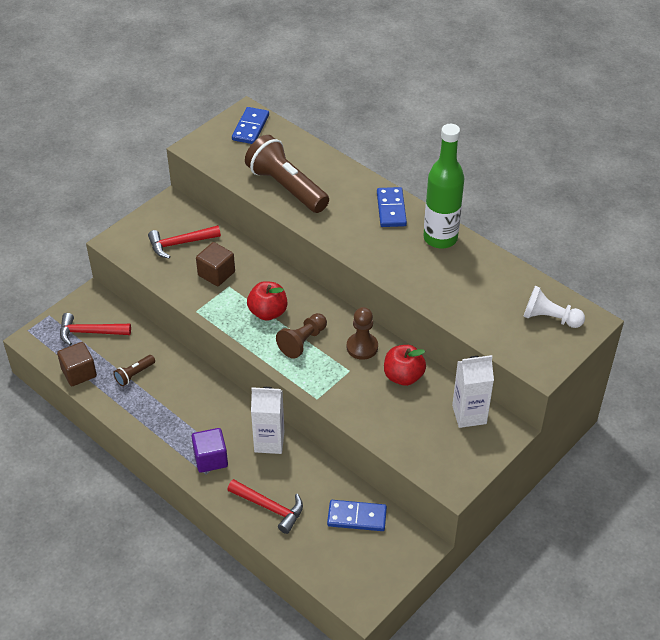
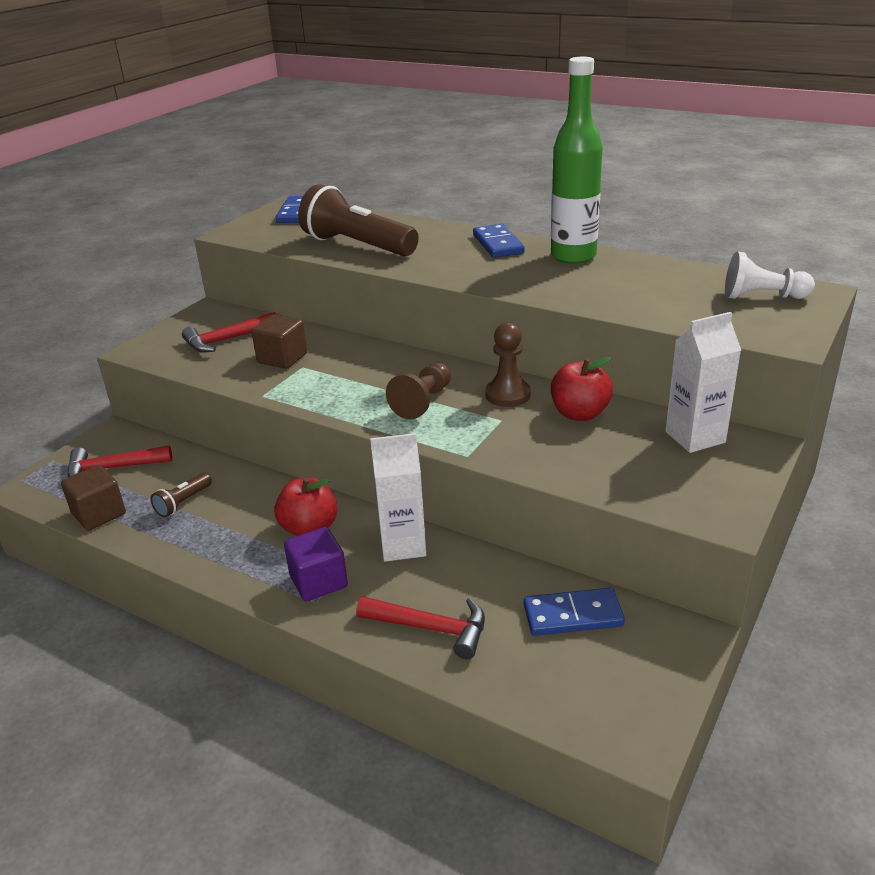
camera: 10 degrees left, 15 degrees down
red apple [247,281,287,321] -> red apple moved to [274,477,338,536]

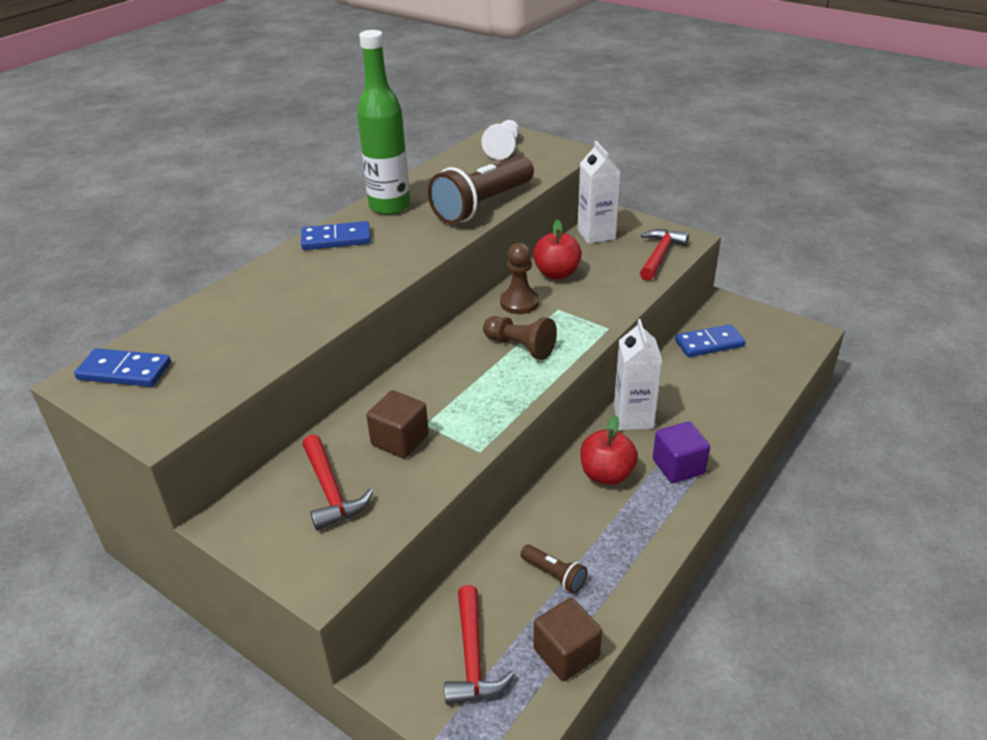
camera: 85 degrees left, 5 degrees up
brown flashlight [298,184,419,256] -> brown flashlight moved to [428,156,534,224]
red hammer [356,596,485,659] -> red hammer moved to [640,229,689,281]
blue domino [524,588,625,636] -> blue domino turned 75 degrees clockwise [675,324,746,357]

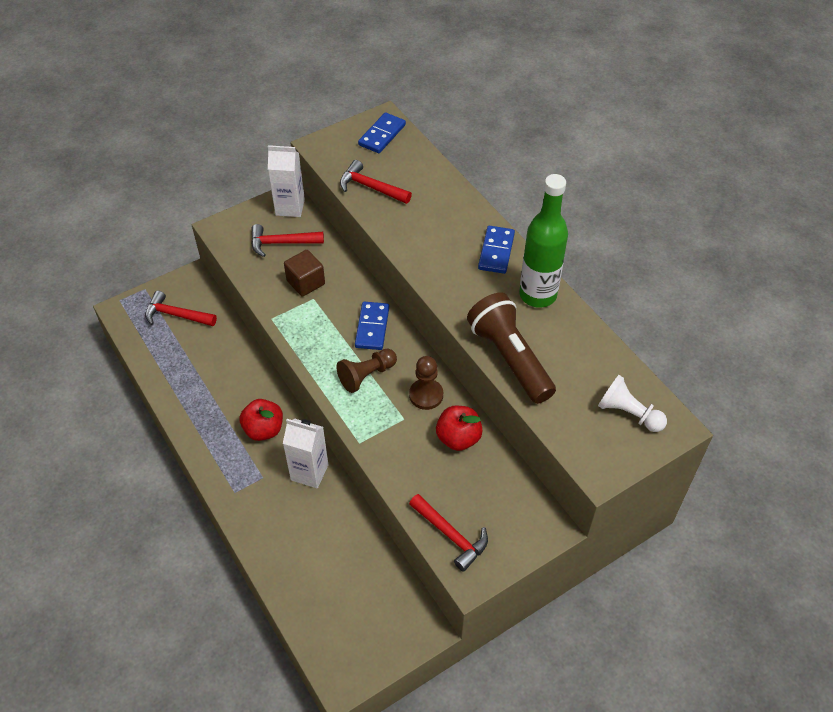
camera: 110 degrees right, 15 degrees up
brown flashlight [520,544,587,594] -> none
brown cube [534,598,602,681] -> none
white carton [577,141,621,244] -> white carton moved to [268,145,305,217]
purple cube [653,422,710,483] -> none
blue domino [675,324,746,357] -> blue domino moved to [355,302,389,350]
none -> red hammer [340,160,412,204]

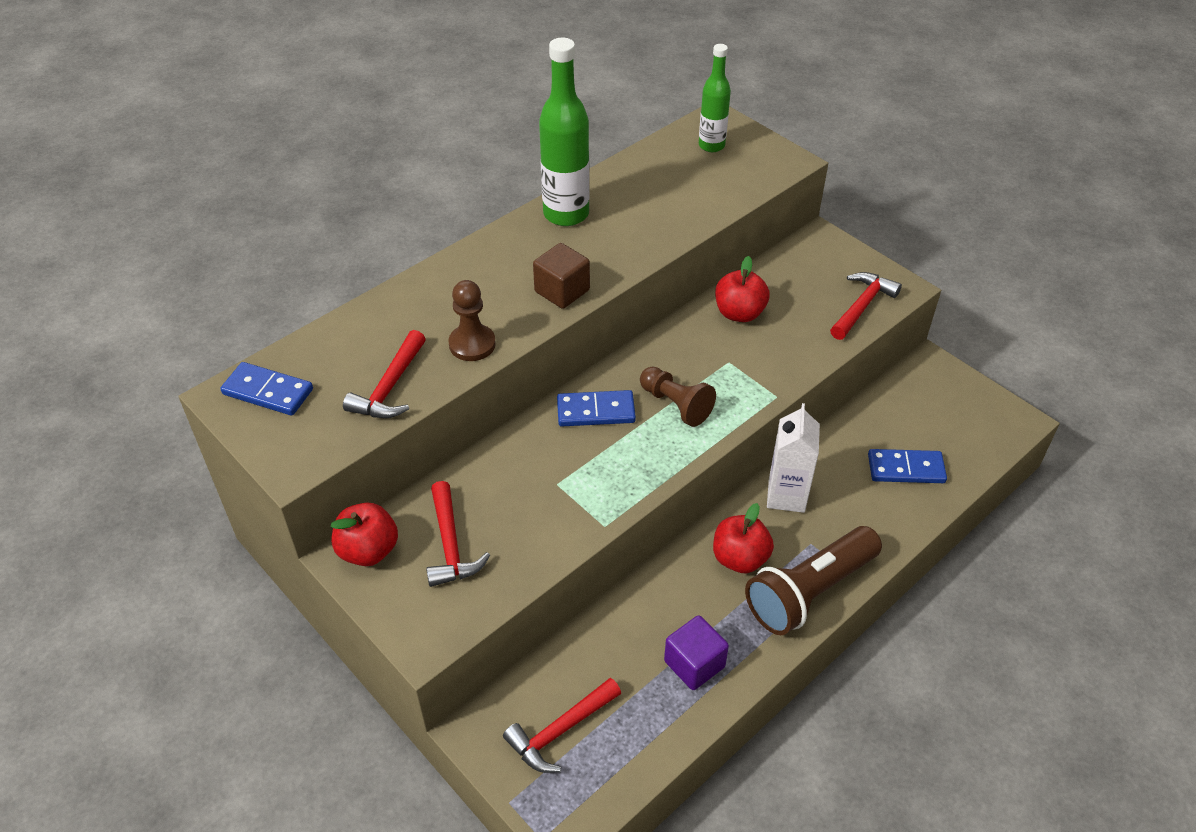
camera: 100 degrees left, 5 degrees down
red hammer [145,291,217,326] -> red hammer turned 45 degrees clockwise [503,678,621,773]
white carton [268,145,305,217] -> red apple [330,503,398,566]
brown cube [284,250,325,297] -> brown cube moved to [533,243,590,309]
brown pawn [409,356,443,410] -> brown pawn moved to [449,280,496,361]
brown flashlight [467,293,556,404] -> brown flashlight moved to [745,526,882,635]
blue domino [478,226,515,274] -> blue domino moved to [868,449,947,483]
white pawn [598,375,667,432] -> green bottle [699,44,731,152]
none -> purple cube [664,615,729,690]

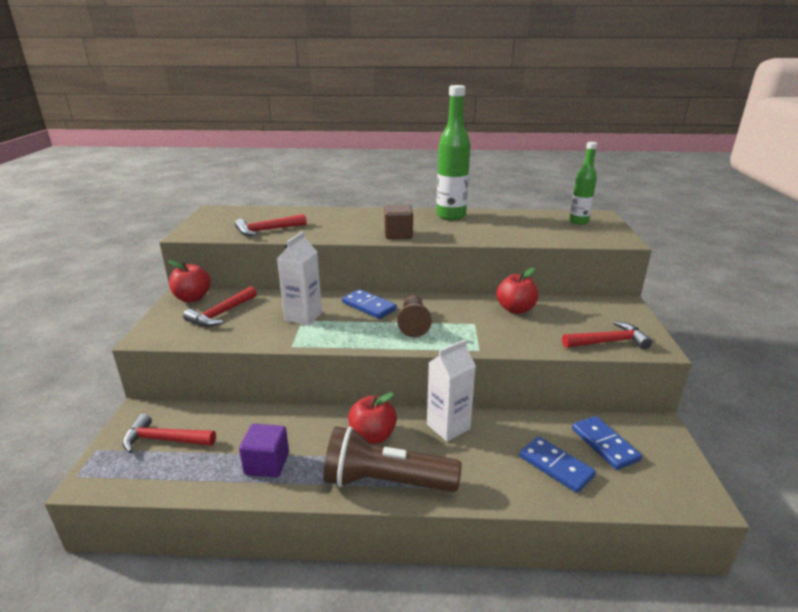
camera: 45 degrees right, 20 degrees down
blue domino [220,362,313,416] -> blue domino moved to [572,416,642,470]
brown pawn [449,280,496,361] -> none
none -> white carton [277,231,322,326]

